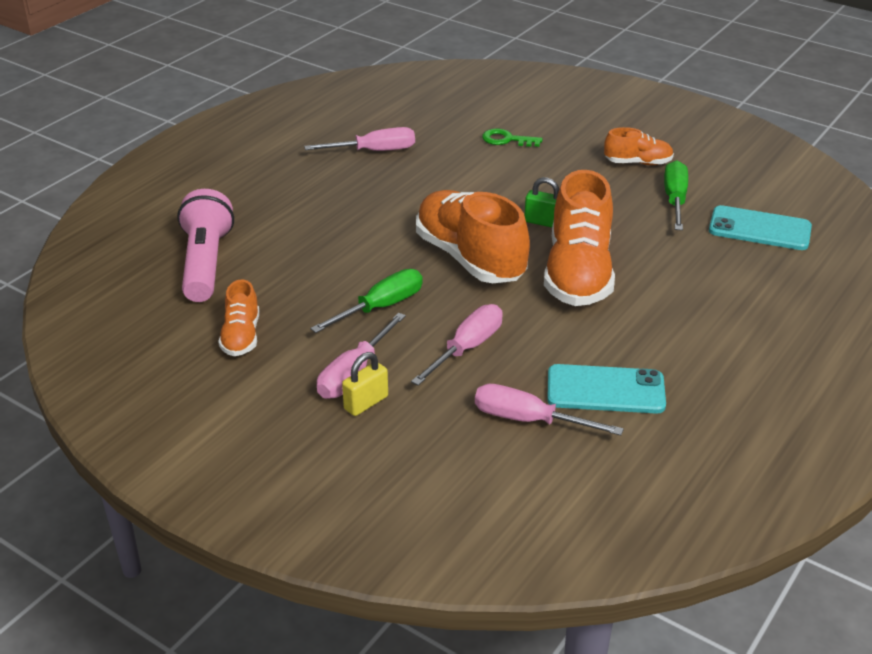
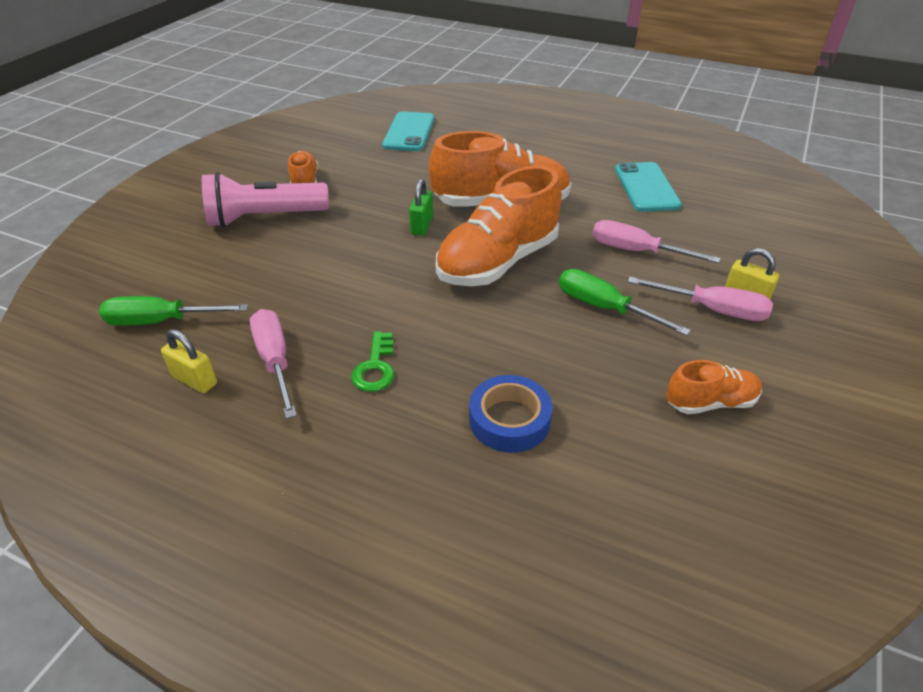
camera: 100 degrees left, 5 degrees up
pink flashlight [177,189,234,302] -> pink flashlight moved to [202,172,329,227]
pink screwdriver [475,384,624,436] -> none
green key [482,128,543,147] -> green key moved to [351,332,394,392]
green screwdriver [664,160,688,230] -> green screwdriver moved to [99,296,248,326]
none -> yellow padlock [161,329,217,393]
none -> blue tape [469,375,553,453]

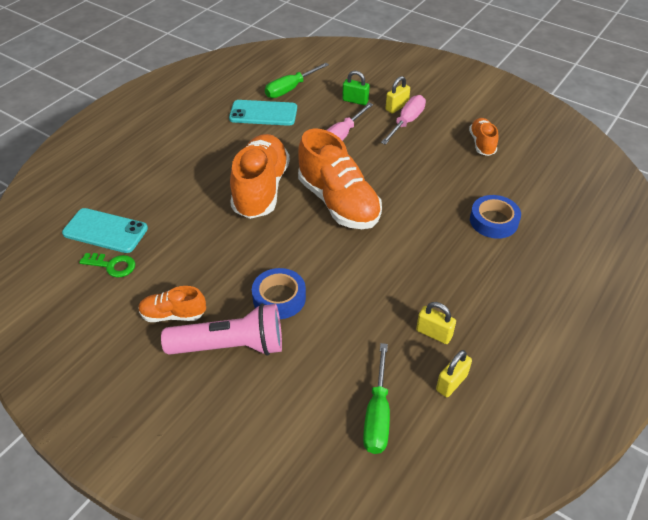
camera: 80 degrees left, 5 degrees up
pink flashlight [202,172,329,227] -> pink flashlight turned 90 degrees counterclockwise [161,303,282,355]
pink screwdriver [250,309,297,419] -> yellow padlock [416,302,456,344]
green key [351,332,394,392] -> green key moved to [79,253,135,278]
green padlock [409,179,433,236] -> green padlock moved to [342,71,370,105]
green screwdriver [559,269,691,336] -> green screwdriver moved to [265,63,329,98]
none -> blue tape [252,268,306,319]

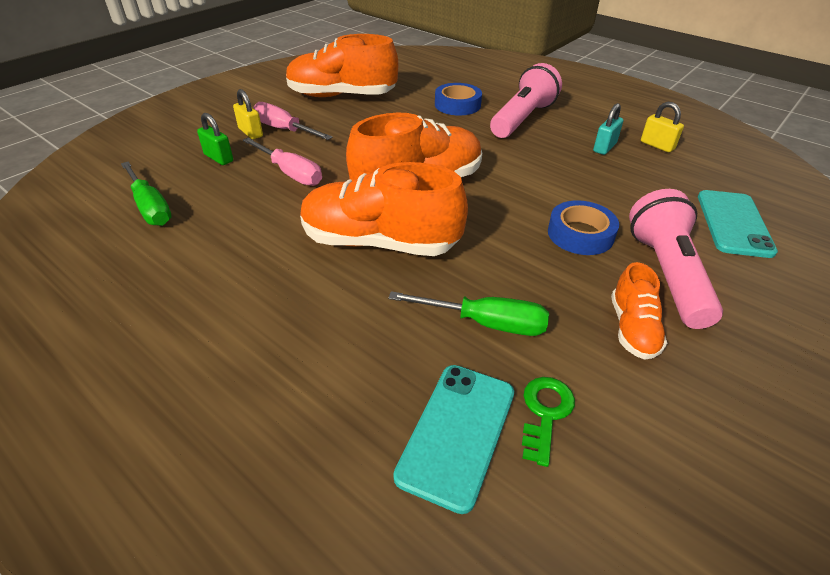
camera: 85 degrees left, 5 degrees down
turquoise phone [229,100,297,126] -> turquoise phone moved to [698,190,778,258]
green padlock [342,71,370,105] -> green padlock turned 75 degrees counterclockwise [197,113,233,165]
green screwdriver [363,343,390,454] -> green screwdriver moved to [388,291,549,336]
yellow padlock [416,302,456,344] -> turquoise padlock [593,103,623,155]
orange shoe [469,118,498,156] -> orange shoe [286,34,398,97], size x1.97
none -> pink flashlight [490,63,562,138]

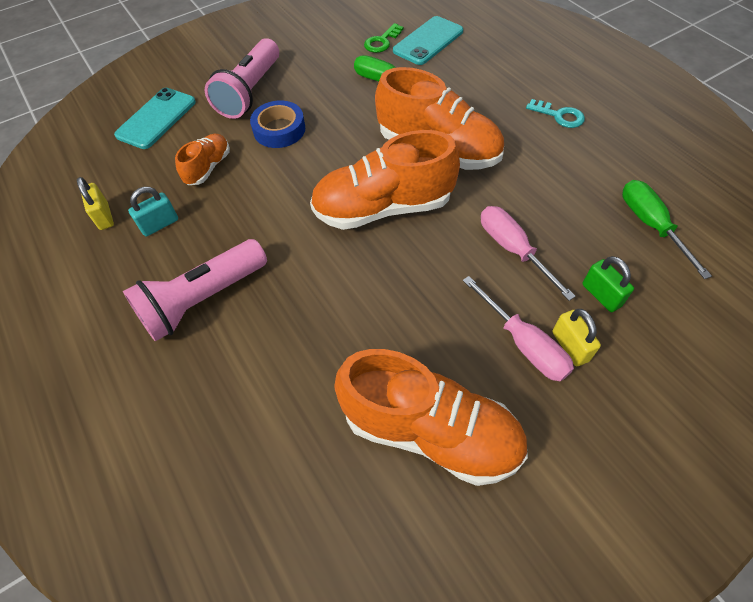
camera: 160 degrees left, 15 degrees up
blue tape [435,83,482,116] -> none
orange shoe [611,262,667,360] -> orange shoe moved to [175,134,230,185]
none -> turquoise key [526,99,585,128]

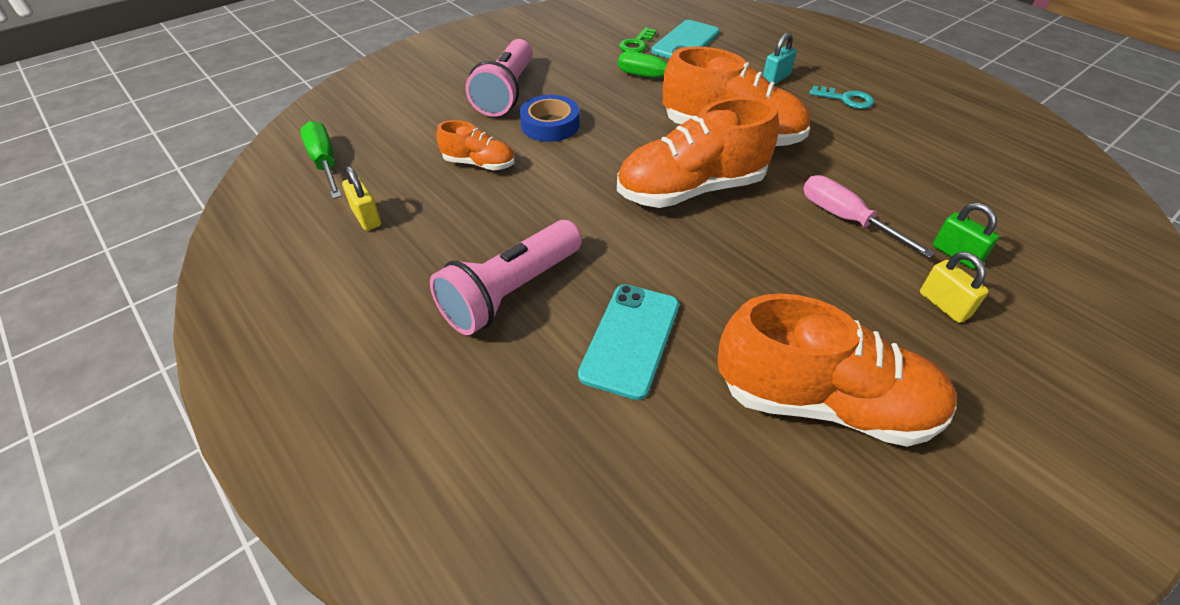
camera: 10 degrees left, 10 degrees down
turquoise phone [114,88,196,149] -> turquoise phone moved to [578,284,679,400]
turquoise padlock [128,187,178,236] -> turquoise padlock moved to [763,33,797,84]
orange shoe [175,134,230,185] -> orange shoe turned 90 degrees clockwise [436,120,515,170]
pink screwdriver [463,276,574,382] -> none
green screwdriver [622,180,712,279] -> green screwdriver moved to [300,121,342,199]

